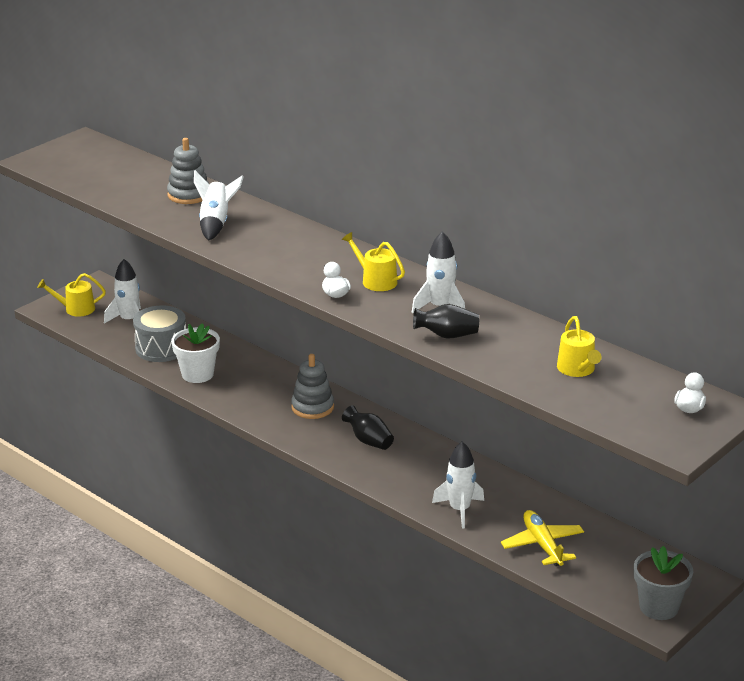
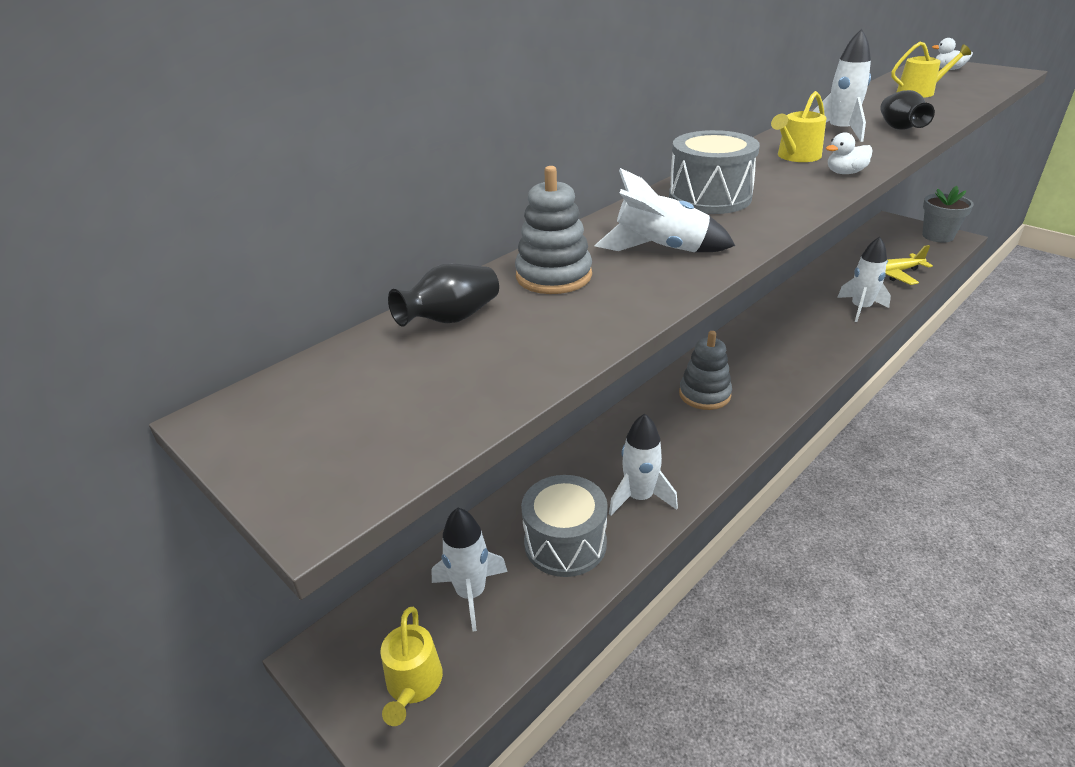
camera: 85 degrees left, 5 degrees up
white flower pot [171,323,220,383] -> white rocket [609,414,678,516]
black vase [342,405,394,450] -> black vase moved to [388,263,499,327]
none -> grey drum [669,130,760,214]

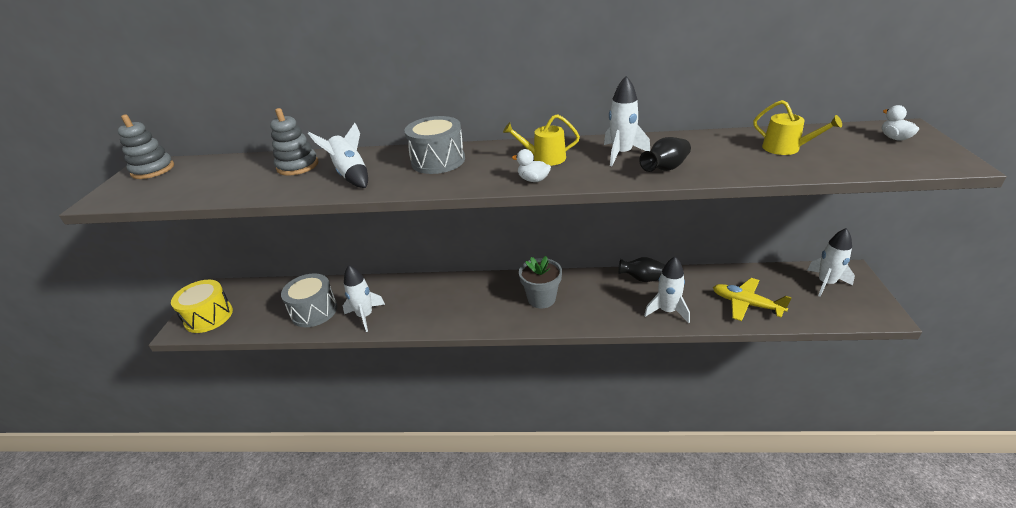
camera: 50 degrees right, 0 degrees up
yellow watering can [381,607,443,726] -> yellow drum [171,280,233,333]
black vase [388,263,499,327] -> black vase moved to [618,257,665,282]
white rocket [431,508,508,632] -> white rocket moved to [807,228,855,297]
grey stacking toy [679,331,732,410] -> grey stacking toy moved to [118,115,174,179]
grey flower pot [922,186,974,242] -> grey flower pot moved to [519,256,562,308]

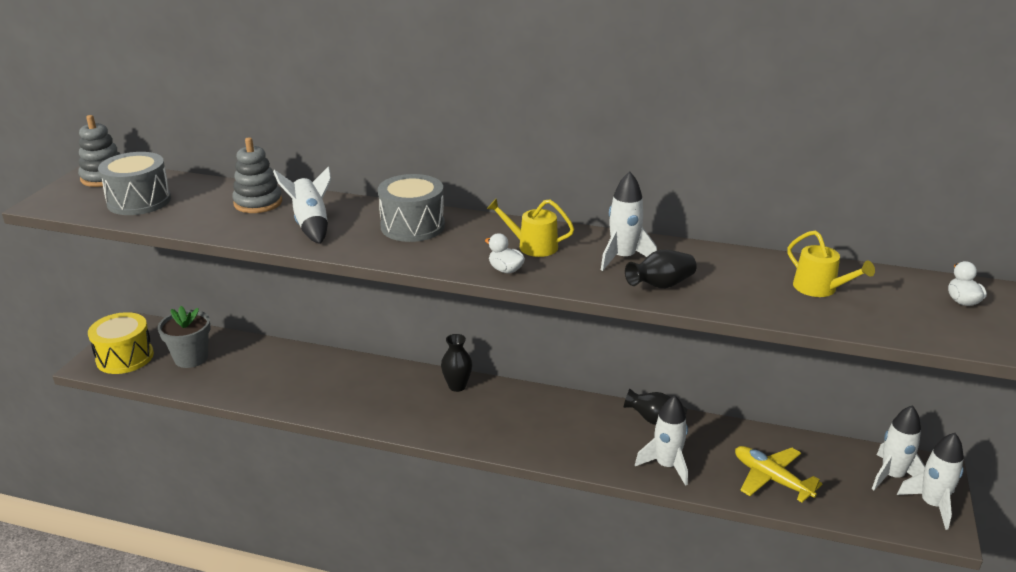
camera: 10 degrees right, 5 degrees down
grey drum [281,273,337,327] -> grey drum moved to [98,152,171,215]
white rocket [343,265,385,332] -> white rocket moved to [897,433,964,530]
grey flower pot [519,256,562,308] -> grey flower pot moved to [158,306,211,368]
none -> black vase [441,334,472,392]

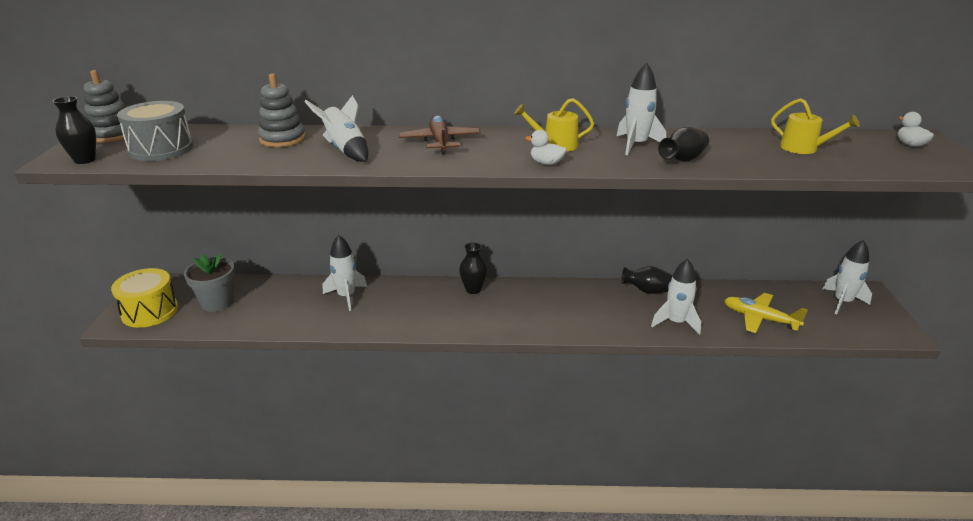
camera: 15 degrees left, 0 degrees up
grey drum [378,174,445,242] -> brown plane [399,115,481,154]
white rocket [897,433,964,530] -> white rocket moved to [323,235,367,311]
none -> black vase [53,96,96,164]

